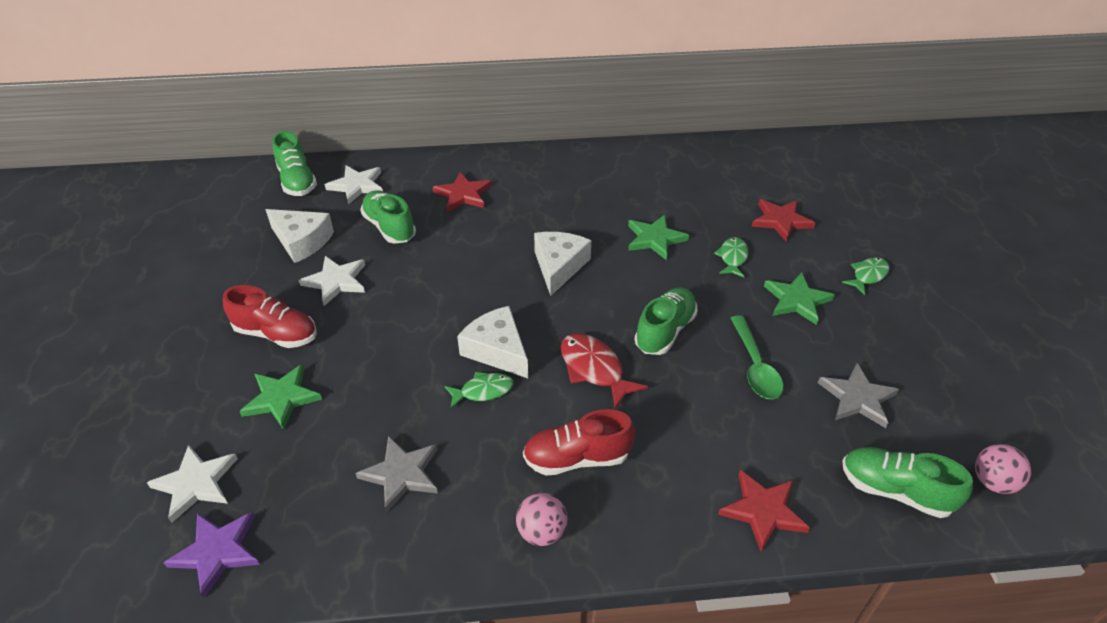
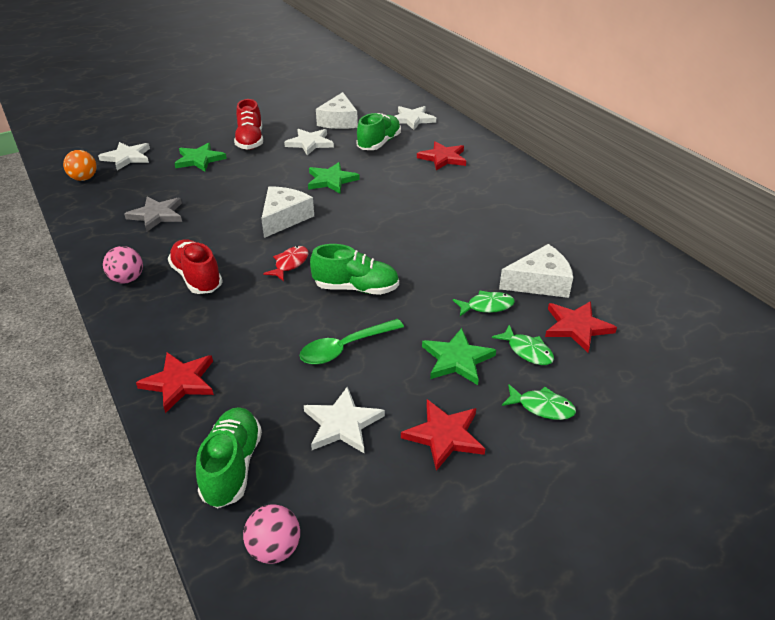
camera: 65 degrees right, 5 degrees down
purple star [163,512,260,598] -> orange ball [63,150,97,181]
green shoe [272,131,317,196] -> none
green fish [444,372,513,408] -> green fish moved to [492,325,554,365]
white cheese [534,232,591,296] -> white cheese moved to [499,244,573,298]
red fish [561,333,648,409] -> red fish [263,246,308,281], size x0.66
green star [628,215,689,260] -> green star moved to [308,162,360,194]
grey star [818,363,899,428] -> white star [303,386,385,453]
none -> red star [401,400,485,471]

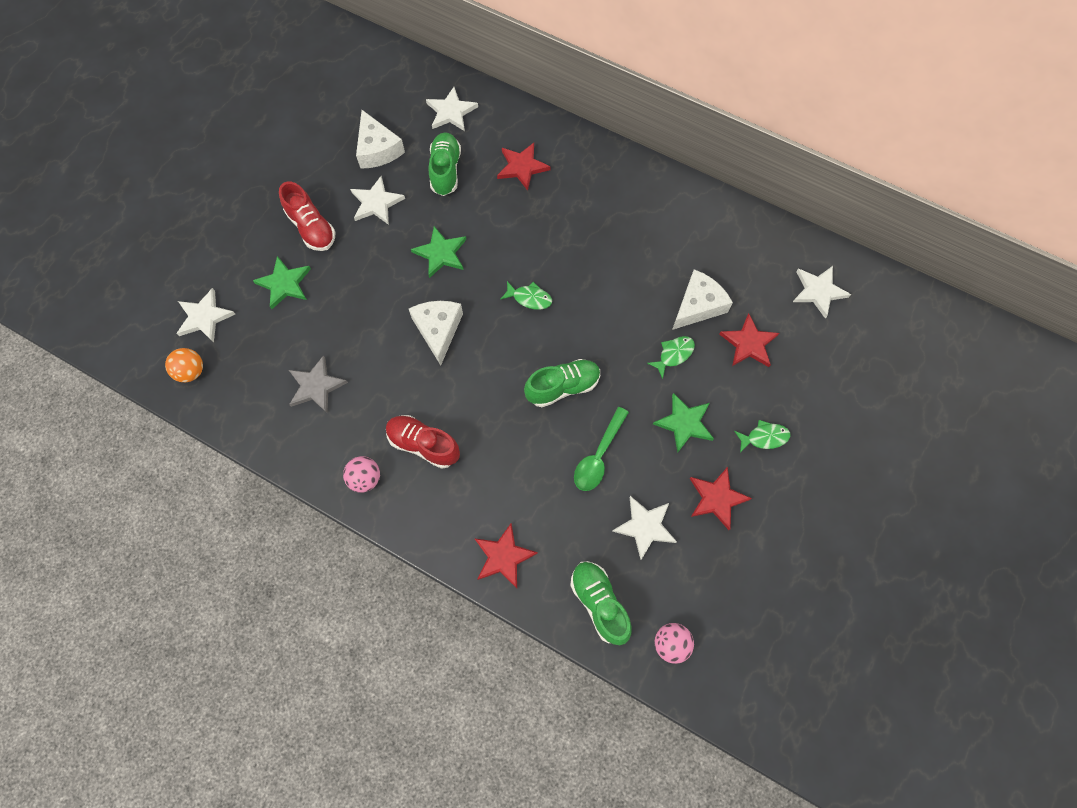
camera: 30 degrees left, 30 degrees up
red fish [263,246,308,281] -> none
green fish [492,325,554,365] -> green fish moved to [500,281,552,310]
none -> white star [793,266,851,318]

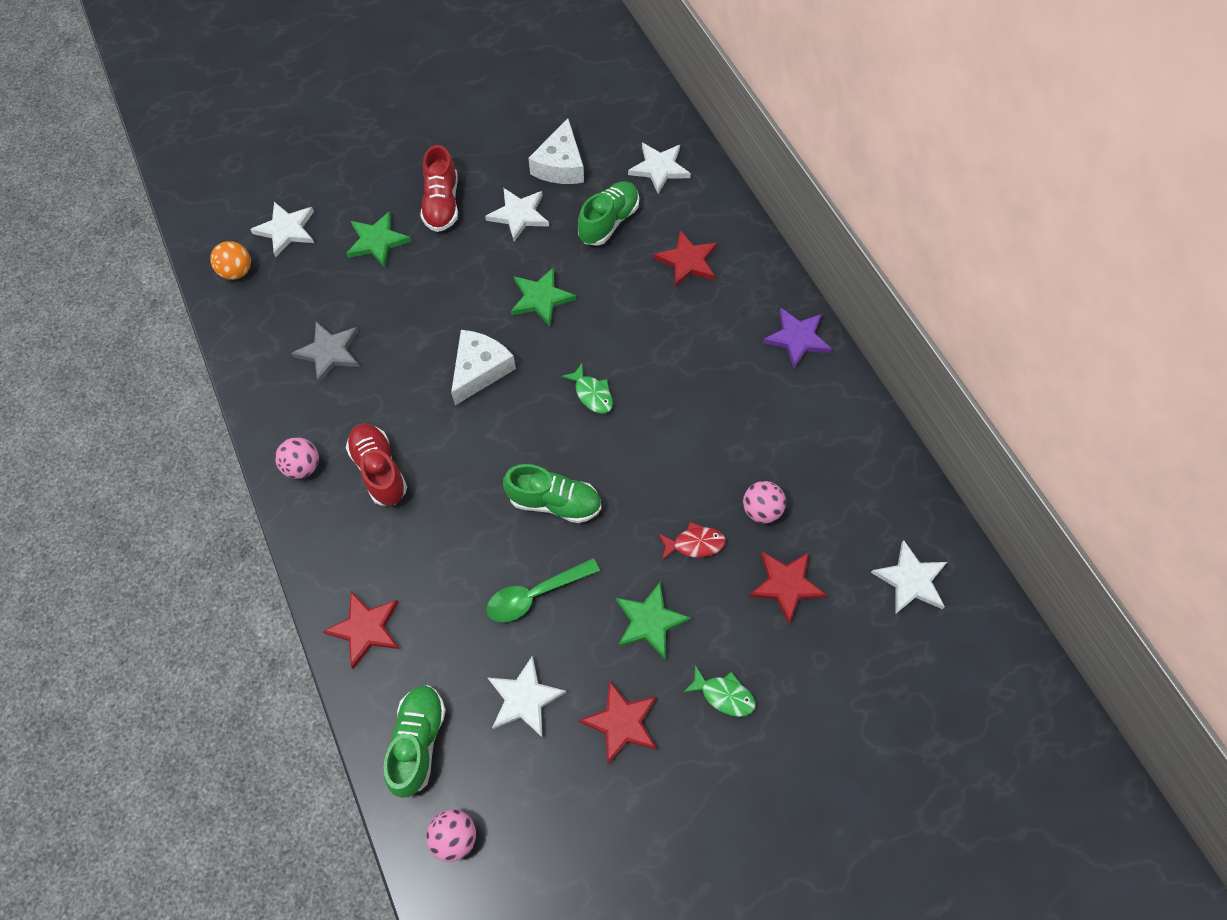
camera: 35 degrees right, 5 degrees down
green fish [647,336,695,379] -> red fish [658,522,726,560]
white cheese [672,269,733,330] -> pink ball [743,481,786,523]
none -> purple star [763,308,832,369]

